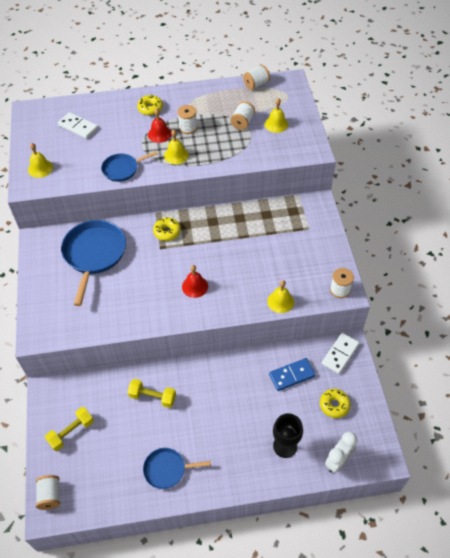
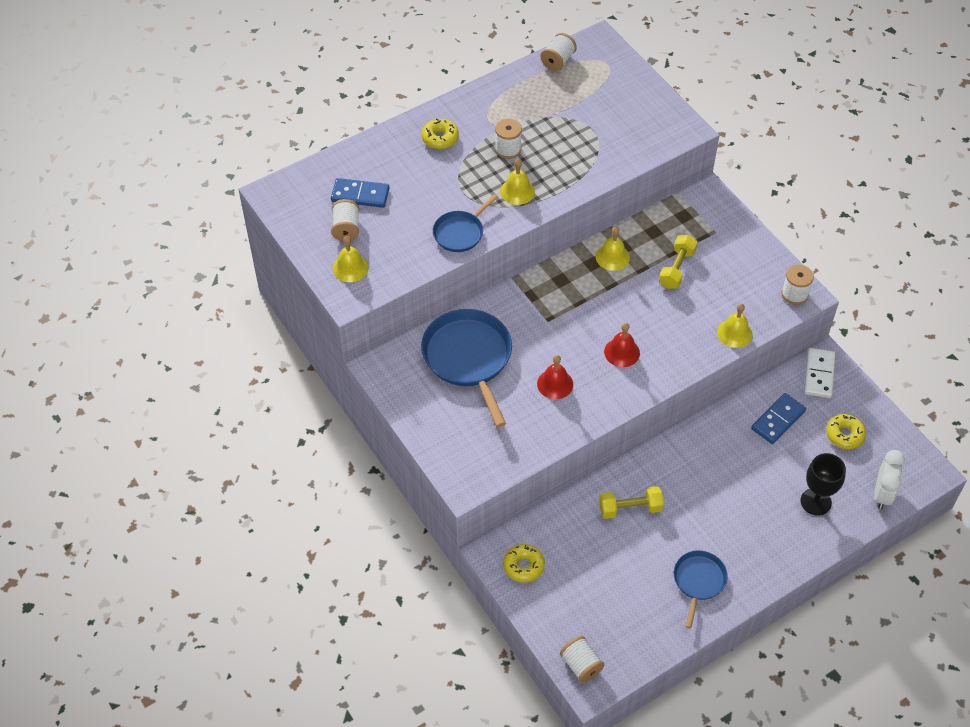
camera: 25 degrees left, 0 degrees up
yellow dumbbell [45,407,94,451] -> yellow dumbbell moved to [659,235,697,289]
white domino [58,112,98,139] -> blue domino [331,178,389,208]
blue pan [143,448,211,489] -> blue pan turned 135 degrees clockwise [674,550,728,628]
red bell [148,108,172,143] -> red bell moved to [537,355,573,399]
yellow donut [153,218,181,241] -> yellow donut moved to [503,544,545,583]
white spool [230,101,255,130] -> white spool moved to [331,199,359,241]
yellow bell [265,98,288,133] -> yellow bell moved to [596,227,630,271]

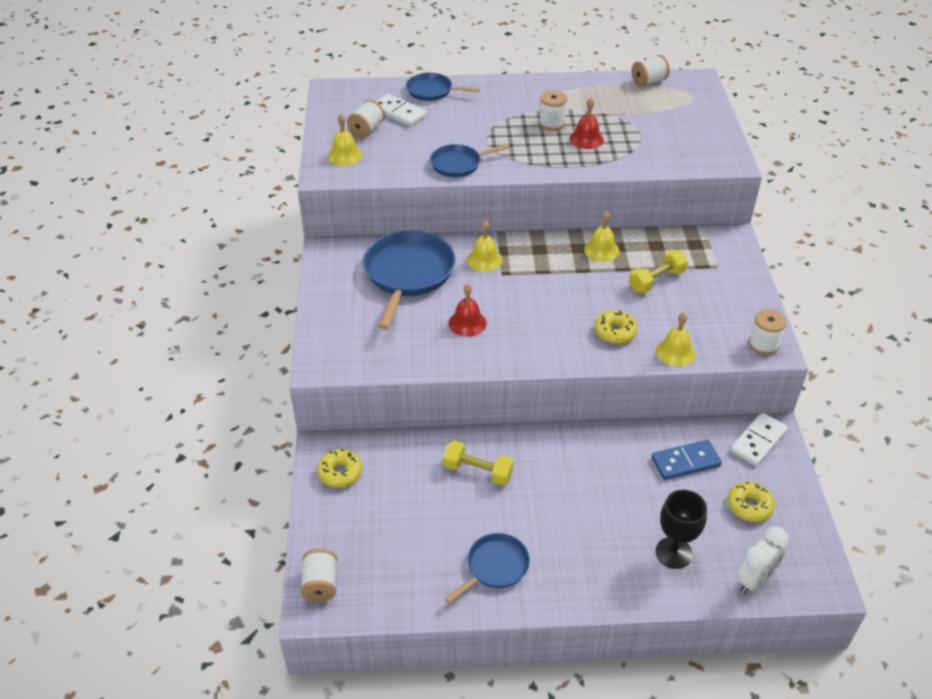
camera: 30 degrees right, 10 degrees down
blue domino [331,178,389,208] -> white domino [376,94,427,126]
yellow donut [422,119,459,149] -> yellow donut moved to [595,310,638,344]
yellow bell [500,159,535,205] -> yellow bell moved to [467,220,503,272]
red bell [604,323,640,367] -> red bell moved to [570,98,604,149]
none -> blue pan [406,73,480,101]

